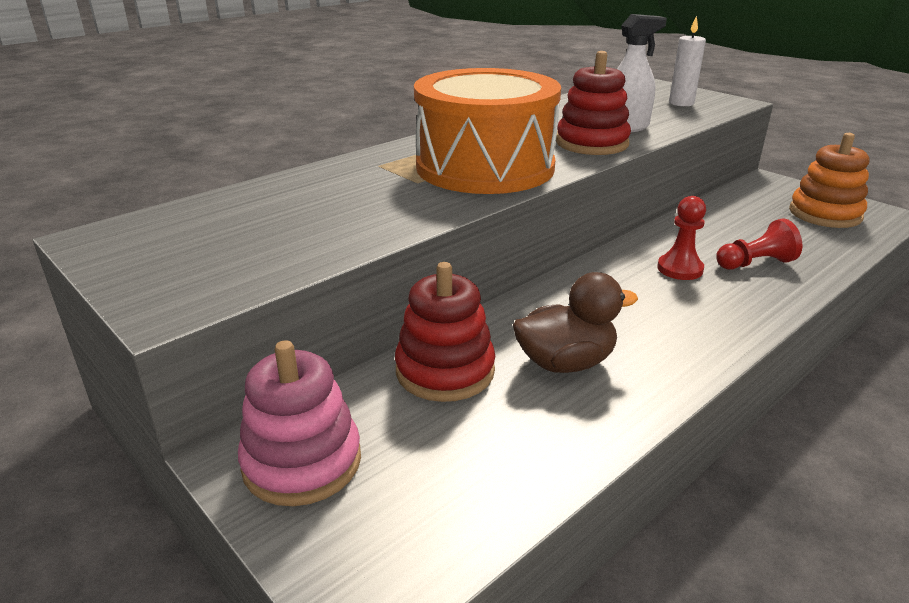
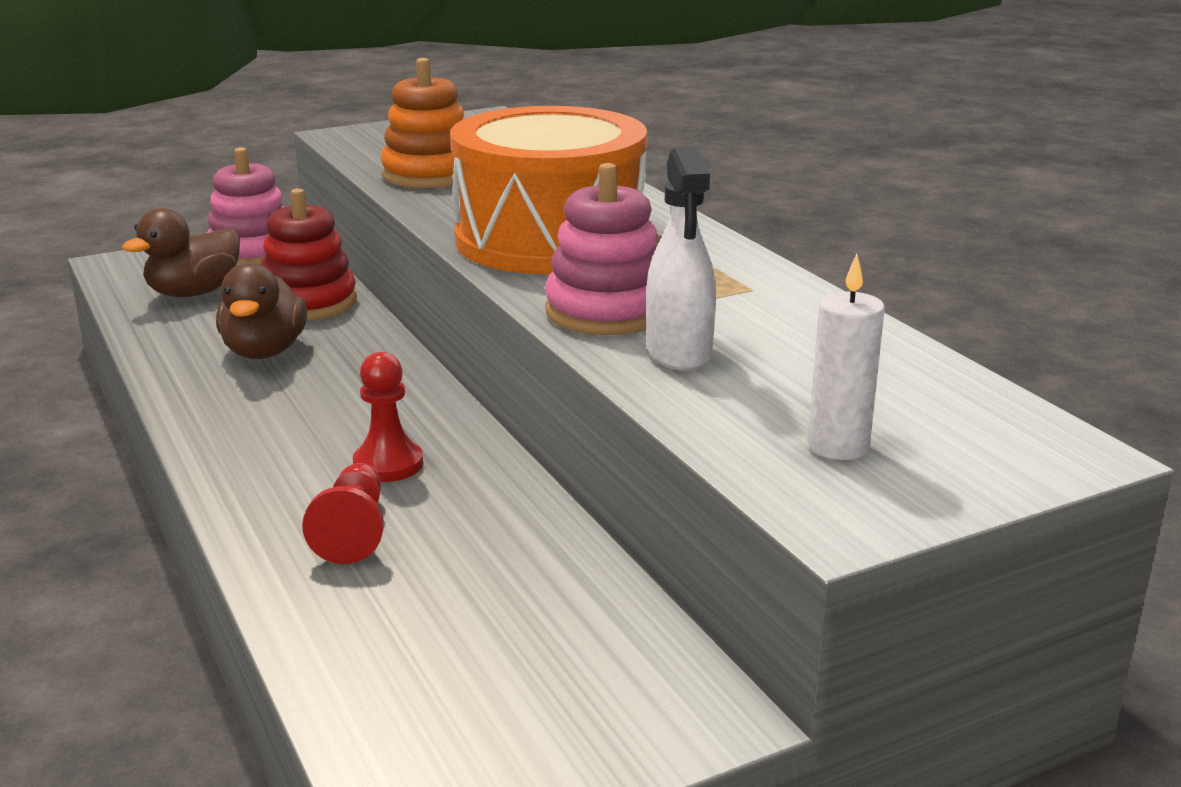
camera: 105 degrees right, 5 degrees down
red stacking toy [556,51,631,155] -> pink stacking toy [545,163,658,335]
orange stacking toy [789,133,869,228] -> orange stacking toy moved to [381,58,464,188]
none -> brown duck [122,208,240,297]

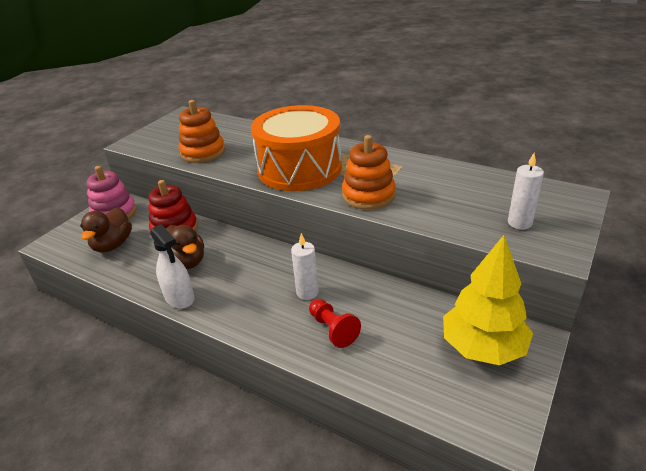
camera: 30 degrees left, 10 degrees up
red pawn [353,352,423,482] -> white candle [291,233,319,300]
pink stacking toy [545,163,658,335] -> orange stacking toy [342,135,396,210]
white spray bottle [646,146,716,371] -> white spray bottle moved to [150,224,195,309]
none -> yellow tree [443,235,533,365]

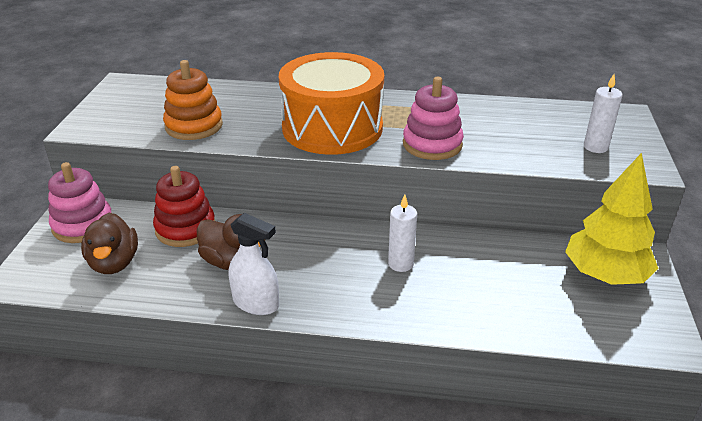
camera: 25 degrees left, 0 degrees up
red pawn [309,299,361,348] -> none
orange stacking toy [342,135,396,210] -> pink stacking toy [403,77,464,160]

